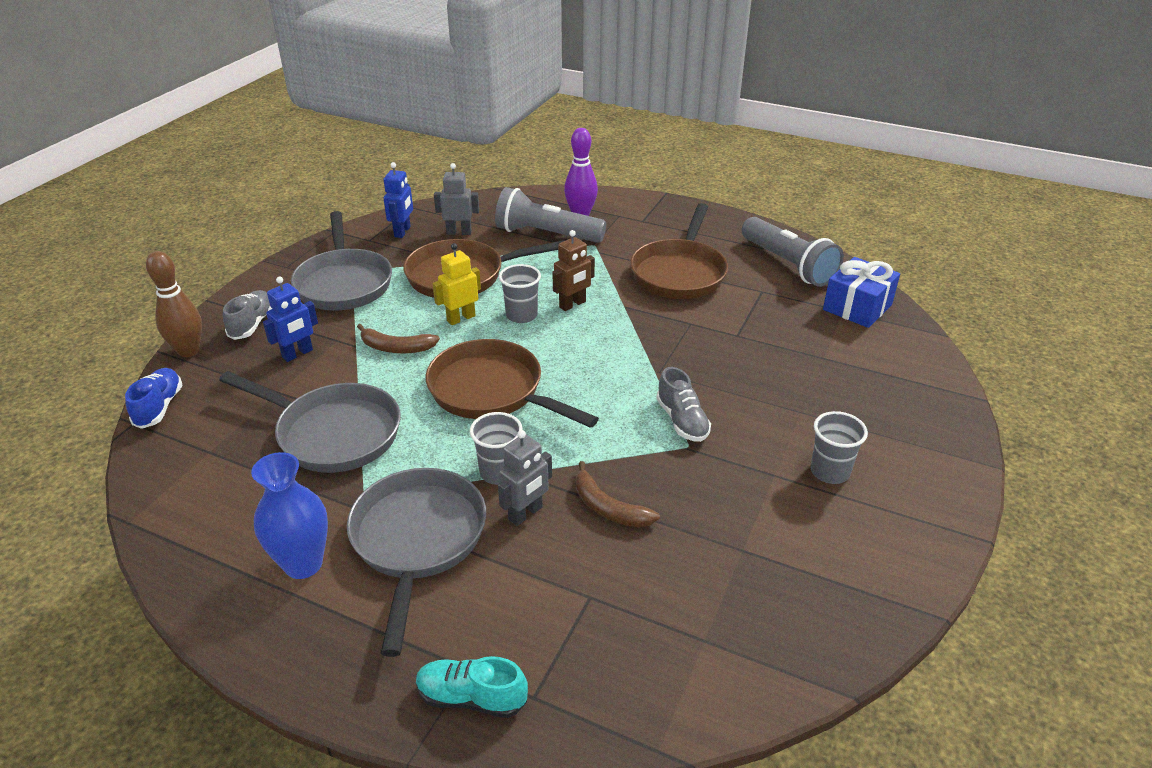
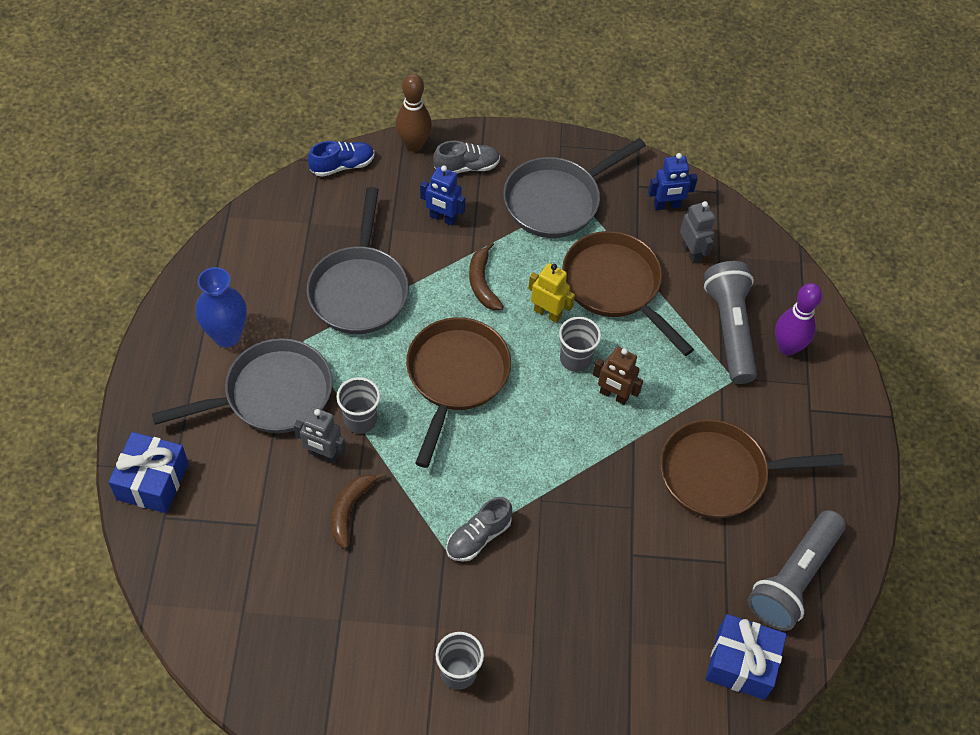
camera: 65 degrees right, 20 degrees up
turquoise shoe [416,656,528,718] -> blue gift [109,432,189,513]

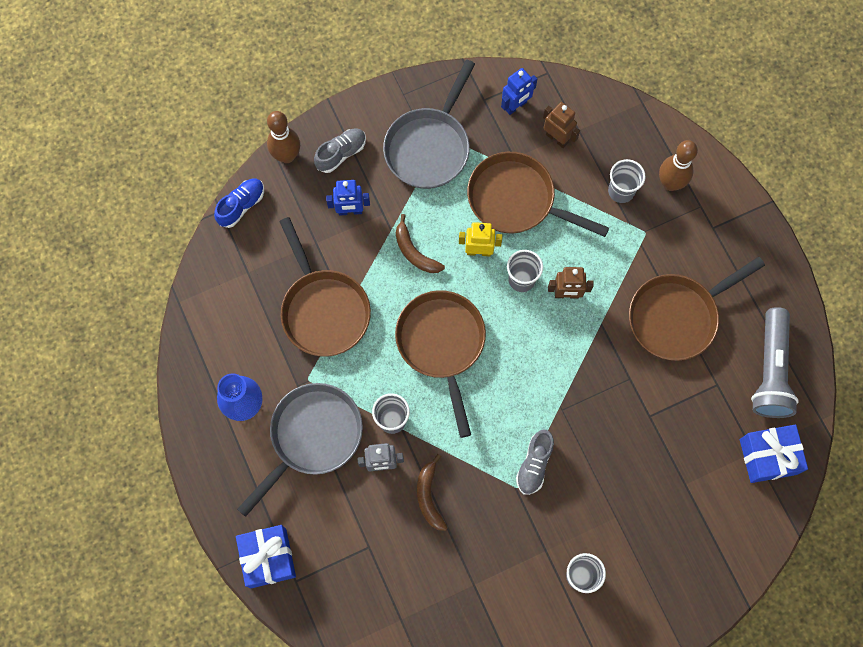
camera: 25 degrees left, 15 degrees up
grey pan [307,187,409,334] -> brown pan [279,217,371,357]
grey robot [680,201,715,264] -> brown robot [543,102,580,148]
grey flashlight [704,261,757,384] -> grey cup [608,159,645,203]
purple bowling pin [775,283,822,356] -> brown bowling pin [659,140,698,191]

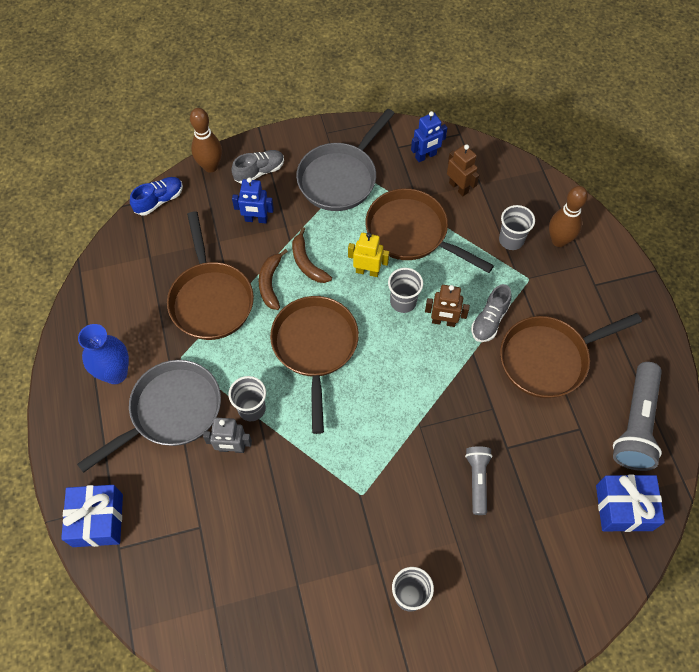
camera: 10 degrees right, 10 degrees down
brown banana [417,454,448,531] -> brown banana moved to [259,249,288,310]
grey shoe [516,430,554,495] -> grey shoe moved to [471,284,512,342]
none -> grey flashlight [465,446,492,515]

